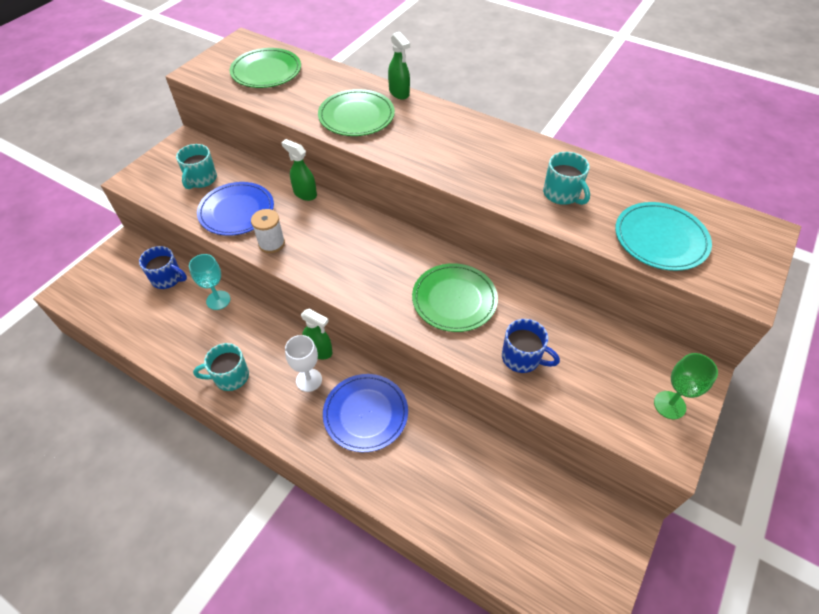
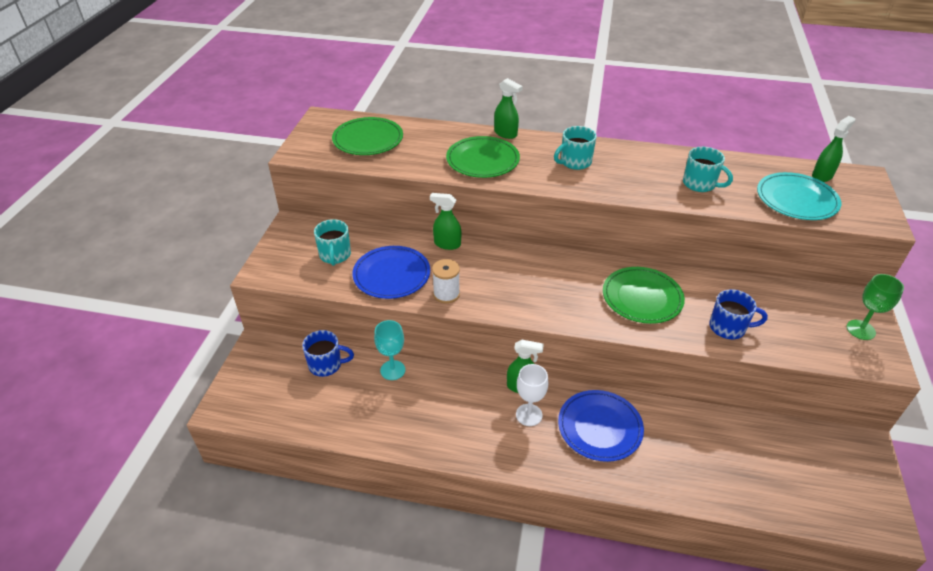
camera: 20 degrees left, 10 degrees down
turquoise mug [193,343,249,391] -> turquoise mug moved to [554,126,597,170]
none -> green spray bottle [812,116,856,182]

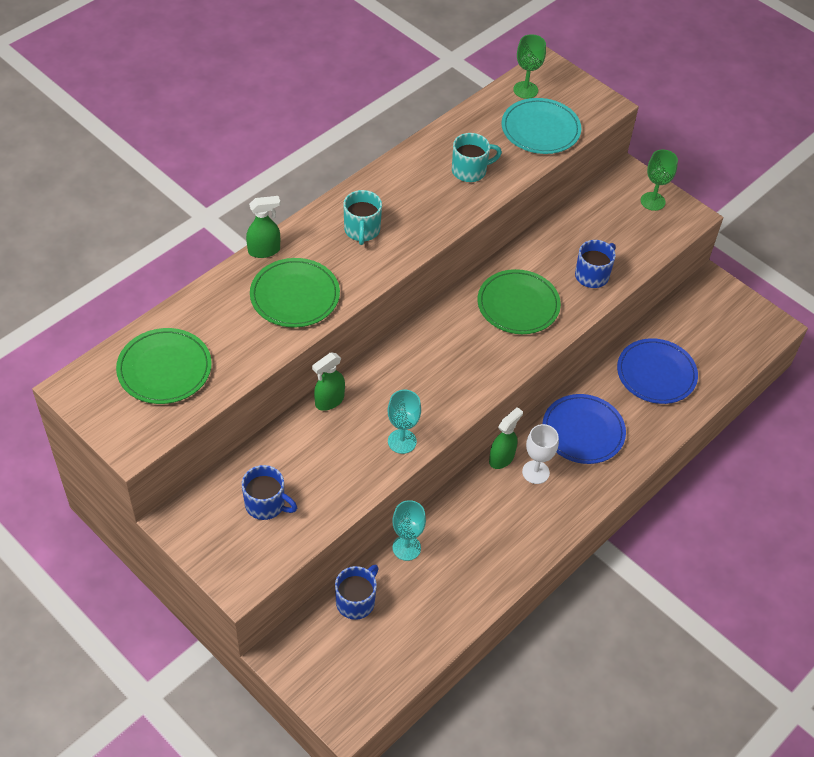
camera: 60 degrees left, 10 degrees up
turquoise mug [314,219,351,266] -> blue mug [242,465,297,520]
blue plate [352,246,430,299] -> blue plate moved to [617,338,698,404]
white spool [432,259,460,304] -> turquoise goblet [388,390,421,454]
green spray bottle [812,116,856,182] -> green goblet [513,34,546,99]

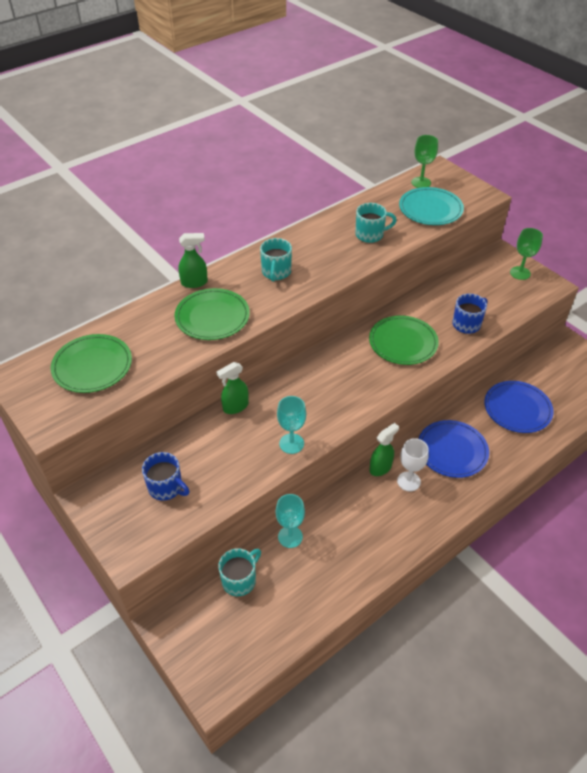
camera: 10 degrees right, 5 degrees down
blue mug [335,565,379,620] -> turquoise mug [218,548,261,596]

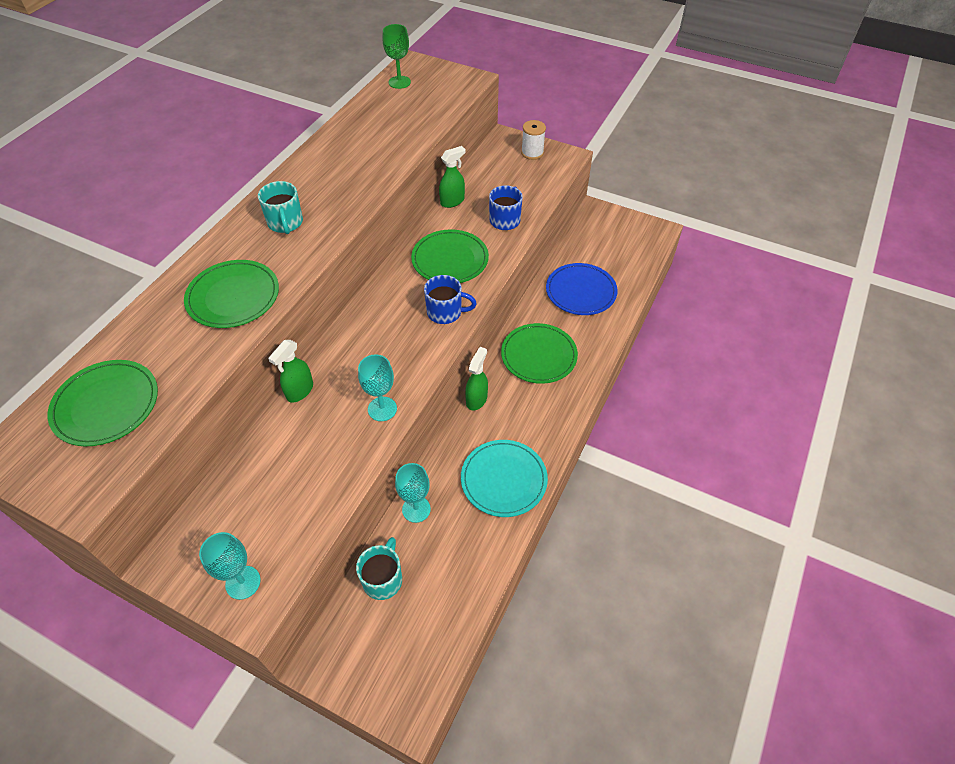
camera: 25 degrees left, 5 degrees up
blue mug [142,452,190,501] -> blue mug moved to [424,275,477,324]
green spray bottle [178,233,208,288] -> green spray bottle moved to [439,146,465,208]
turquoise mug [355,203,397,243] -> none
white goblet [397,438,429,491] -> none
turquoise plate [399,187,464,225] -> turquoise plate moved to [461,440,548,517]
blue plate [418,420,489,478] -> green plate [501,323,578,384]
green goblet [510,228,543,280] -> white spool [521,120,546,160]
none -> turquoise goblet [199,532,261,600]

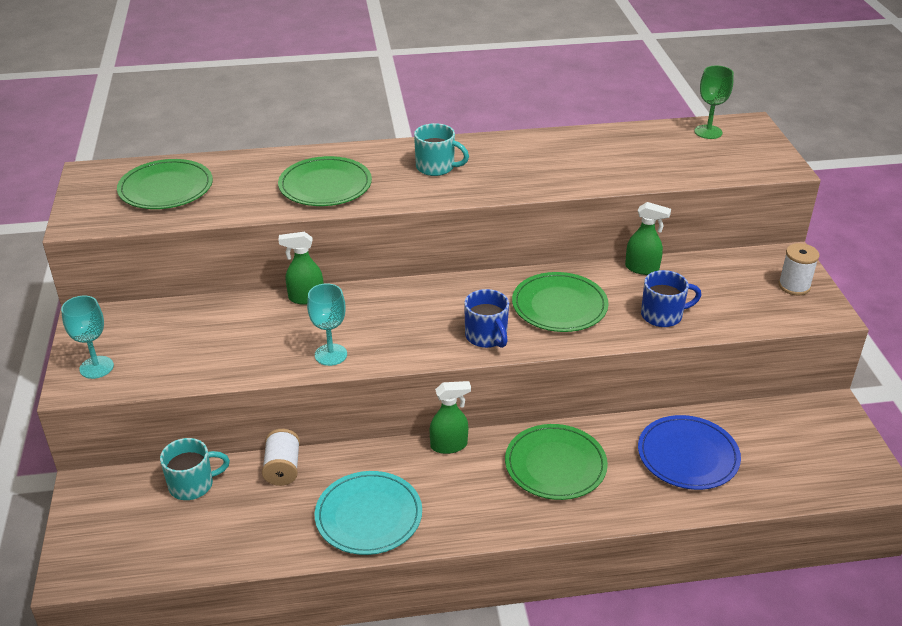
camera: 55 degrees right, 15 degrees down
turquoise mug [258,181,303,234] -> turquoise mug turned 105 degrees counterclockwise [414,123,469,176]
turquoise goblet [395,463,431,523] -> white spool [262,429,300,486]

